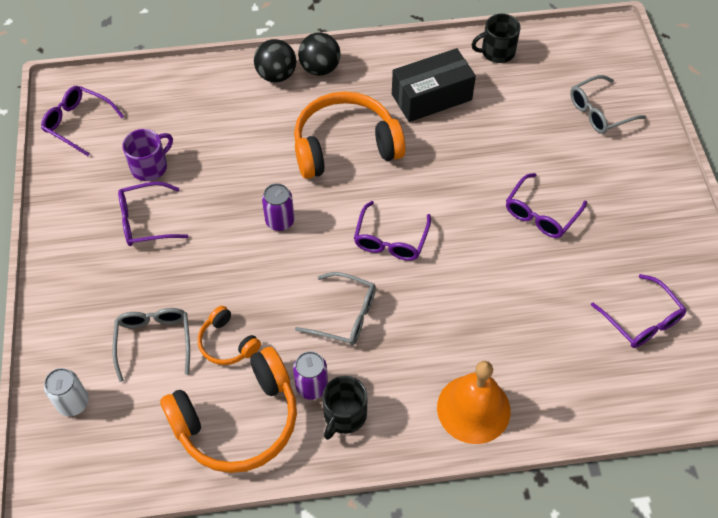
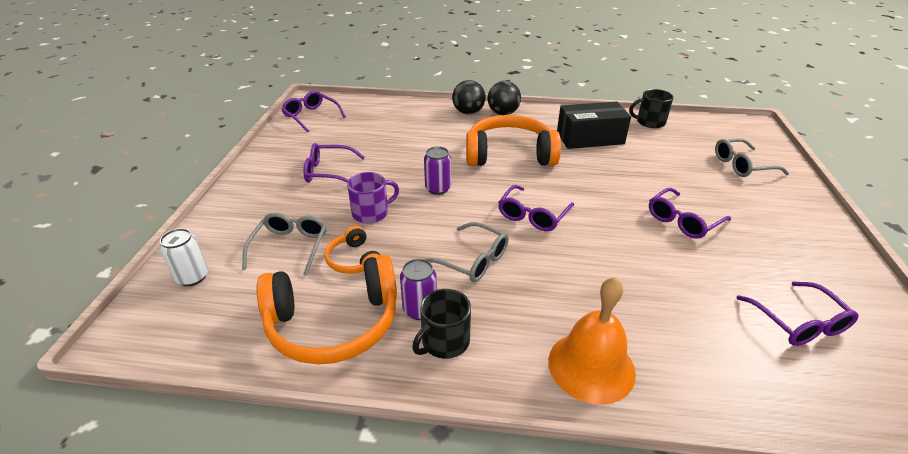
camera: 15 degrees right, 20 degrees down
purple mug [122,129,173,181] -> purple mug moved to [347,172,399,223]

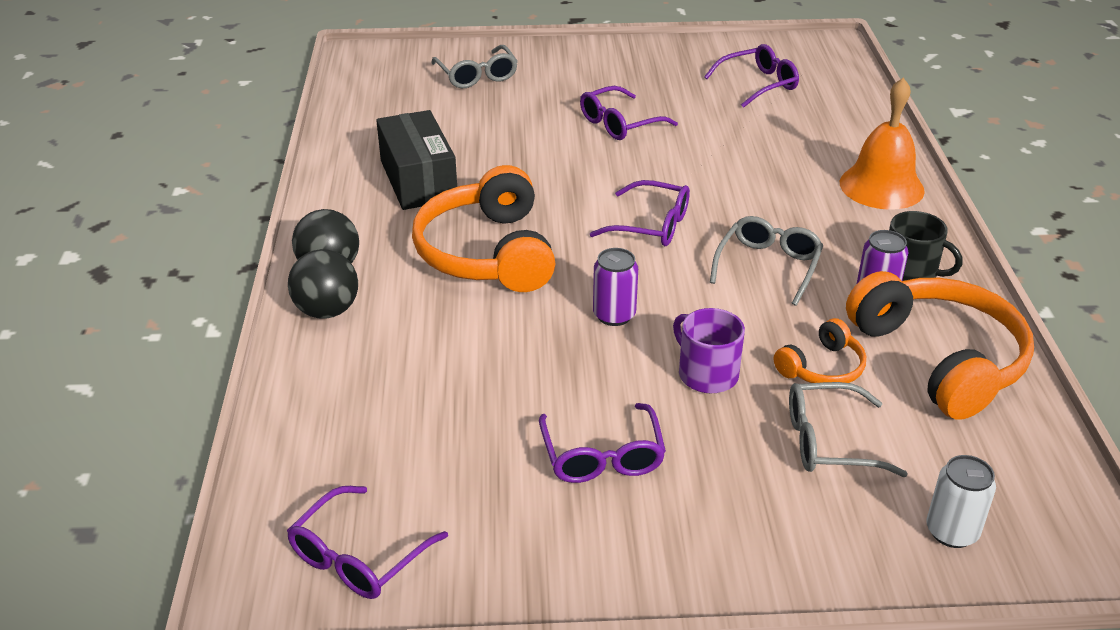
camera: 100 degrees left, 0 degrees up
black mug [629,89,673,128] -> none
purple glasses [649,188,731,239] -> purple glasses turned 105 degrees clockwise [580,86,678,140]

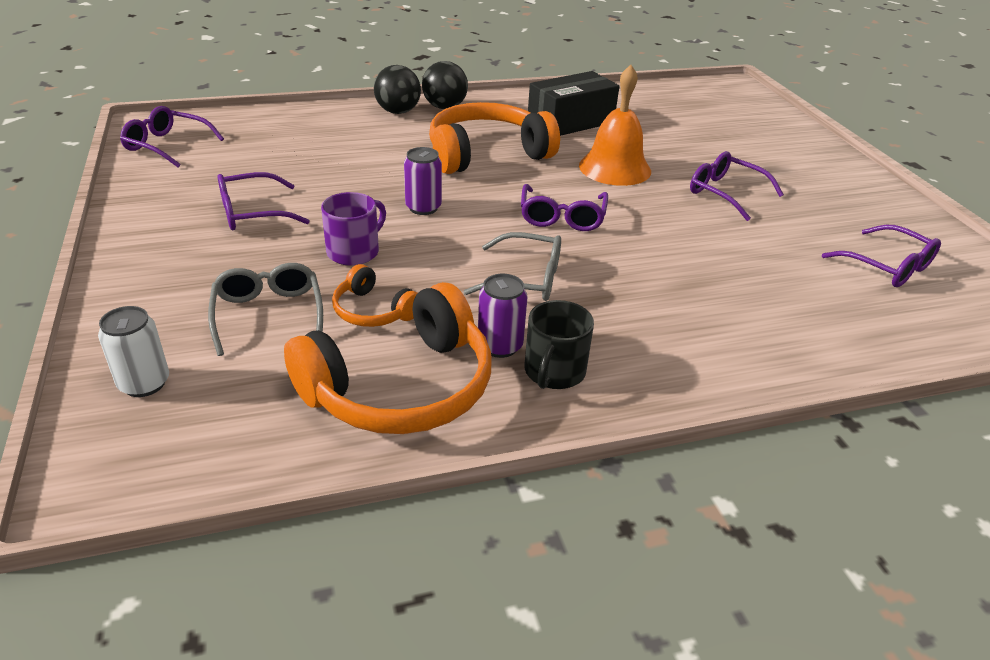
camera: 75 degrees right, 0 degrees up
grey glasses [431,45,518,88] -> none
orange bell [840,78,925,210] -> orange bell moved to [579,65,651,186]

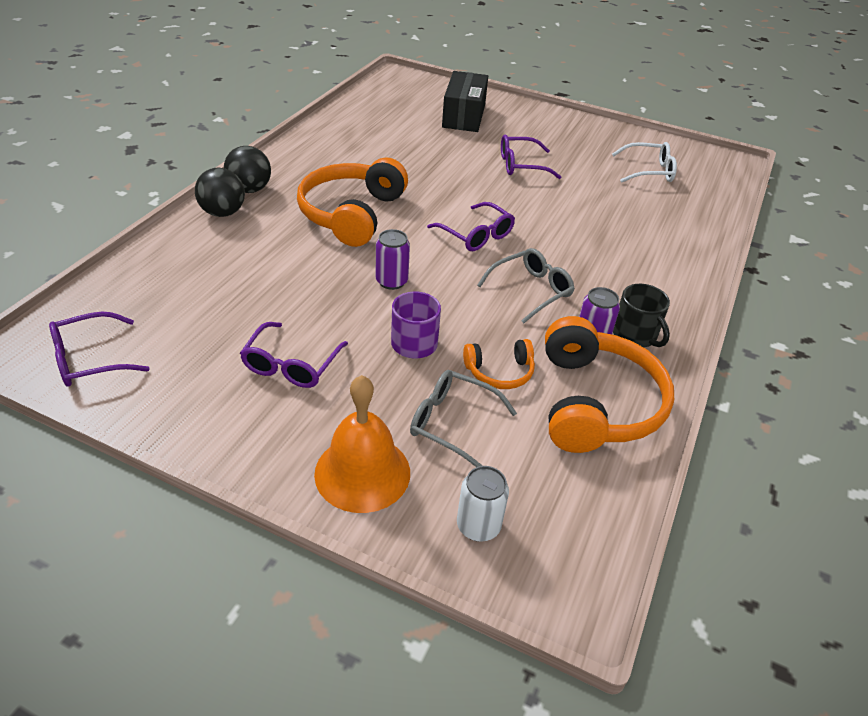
camera: 50 degrees left, 5 degrees up
black box [528,71,619,136] -> black box moved to [442,71,488,132]
orange bell [579,65,651,186] -> orange bell moved to [314,375,410,513]
purple glasses [822,225,941,287] -> white glasses [612,142,677,183]

